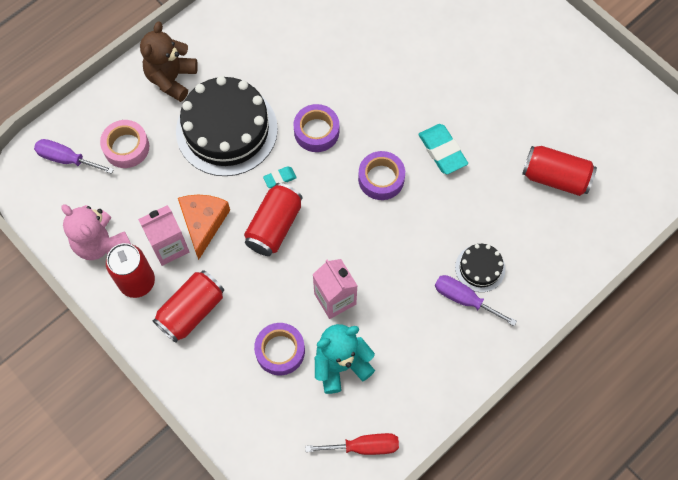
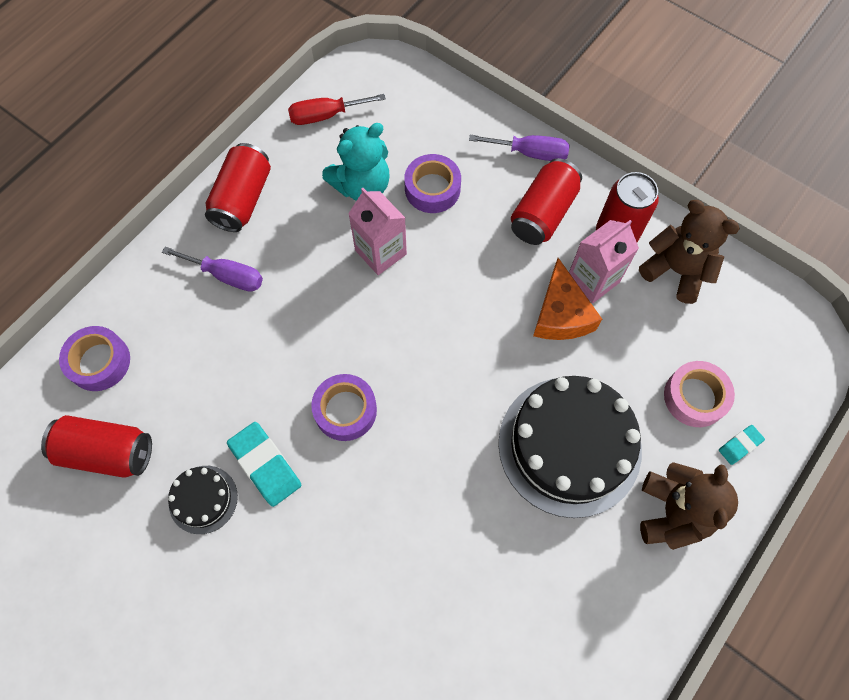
camera: 170 degrees right, 0 degrees up
purple screwdriver [34,139,114,174] -> purple screwdriver moved to [469,135,570,161]
pink teddy bear [61,204,131,260] -> brown teddy bear [639,200,740,304]
red can [244,183,302,256] -> red can moved to [205,143,271,232]
turquoise eraser [263,166,297,188] -> turquoise eraser moved to [719,425,765,465]
purple tape [293,104,339,152] -> purple tape moved to [59,326,130,391]
black cake [455,244,505,292] -> black cake moved to [168,466,238,534]

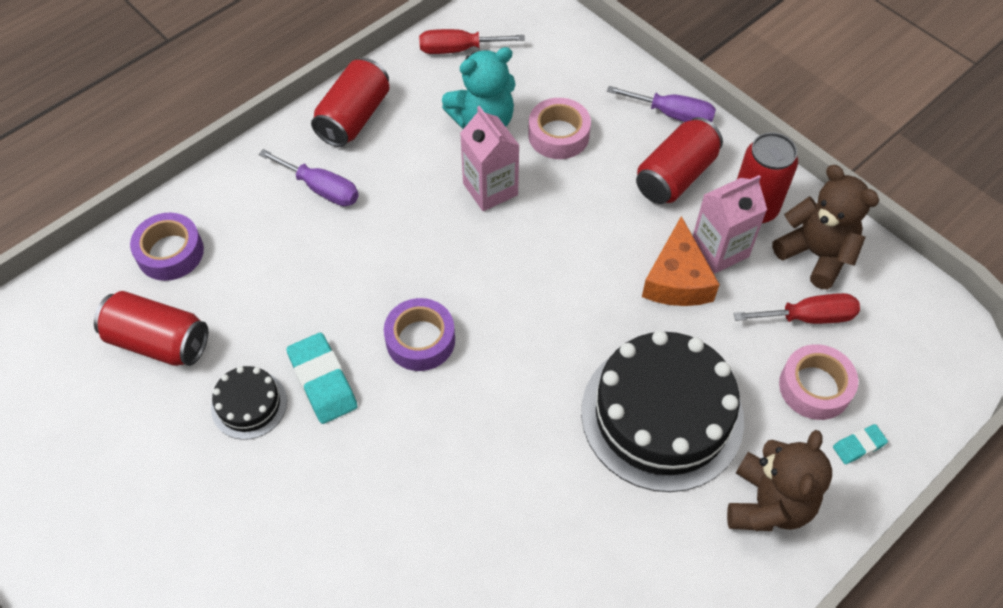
camera: 10 degrees right, 10 degrees down
purple tape [404,154,461,213] -> pink tape [528,98,591,159]
none -> red screwdriver [734,293,860,324]

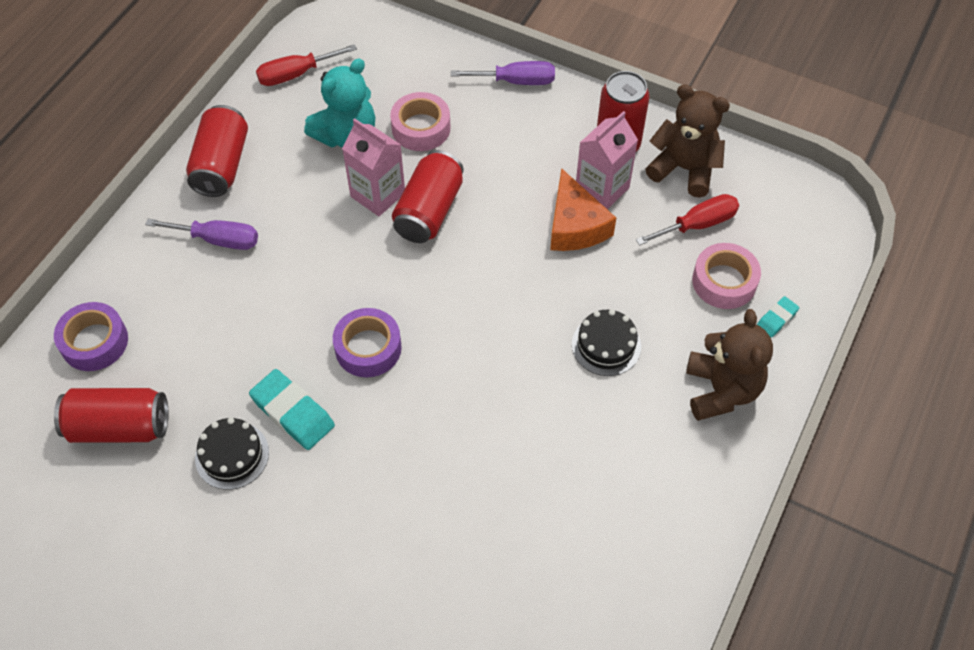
camera: 20 degrees left, 0 degrees up
black cake [581,330,744,492] -> black cake [572,309,641,376], size x0.47
red can [636,117,723,204] -> red can moved to [392,150,464,243]

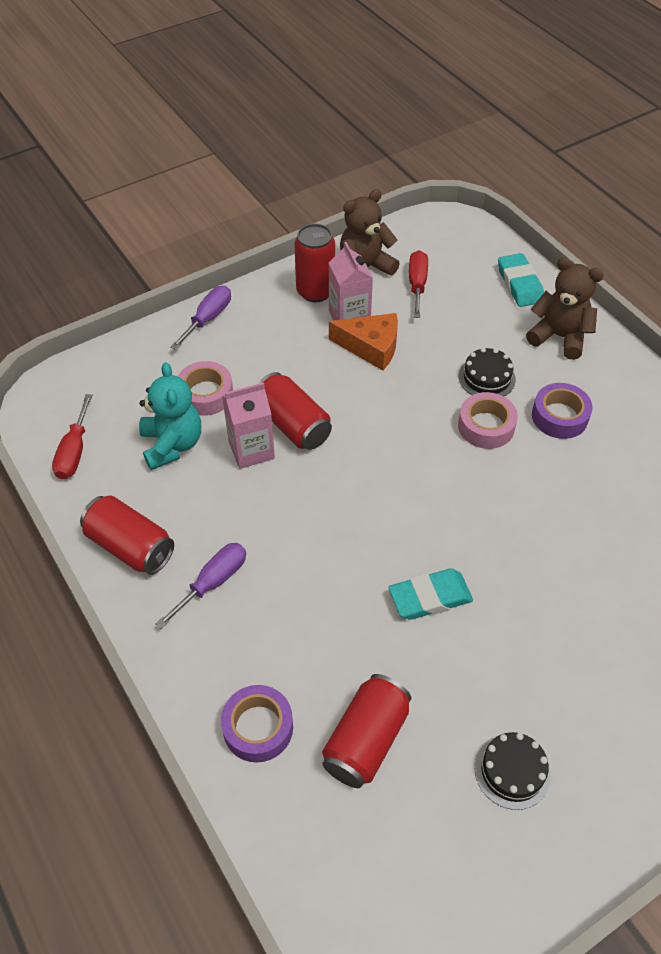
camera: 60 degrees left, 5 degrees down
black cake [195,418,269,490] -> black cake moved to [475,732,551,810]
purple tape [333,308,402,377] -> purple tape moved to [532,383,593,439]
pink tape [692,243,761,309] -> pink tape moved to [458,392,518,449]
turquoise eraser [757,296,799,337] -> turquoise eraser [498,253,544,307], size x1.85

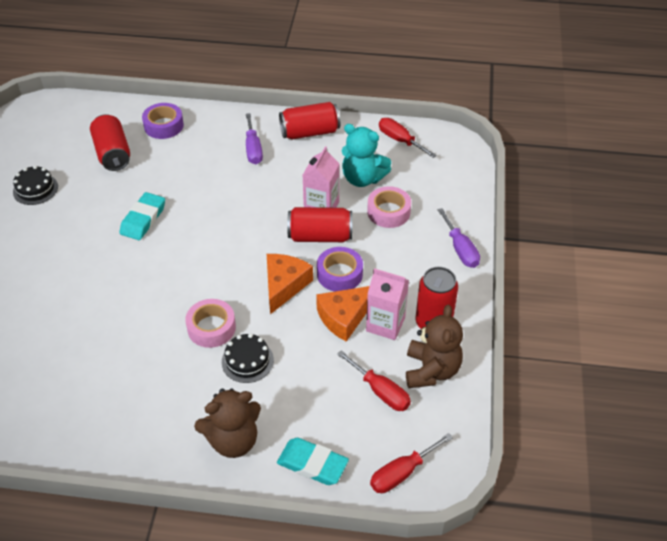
camera: 130 degrees right, 5 degrees down
purple tape [532,383,593,439] -> purple tape moved to [317,247,363,292]
none -> orange cheese [267,254,313,314]
none -> red screwdriver [370,433,453,493]

